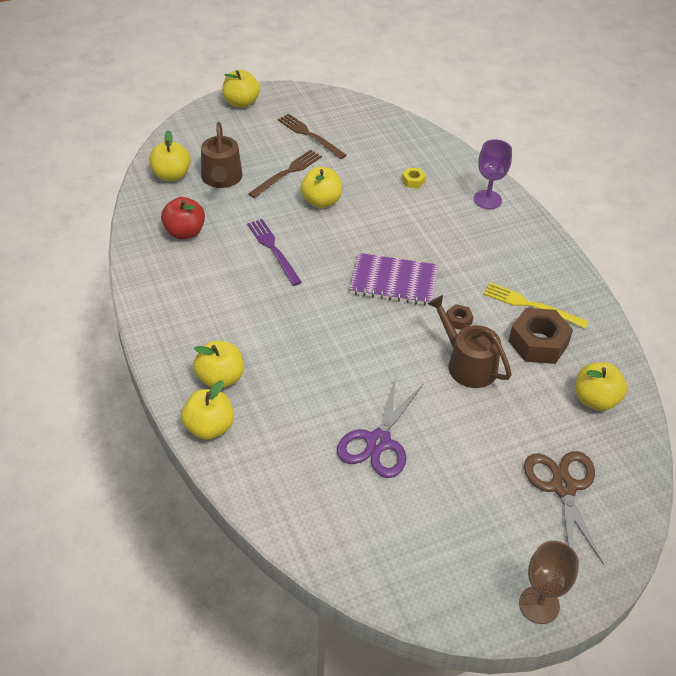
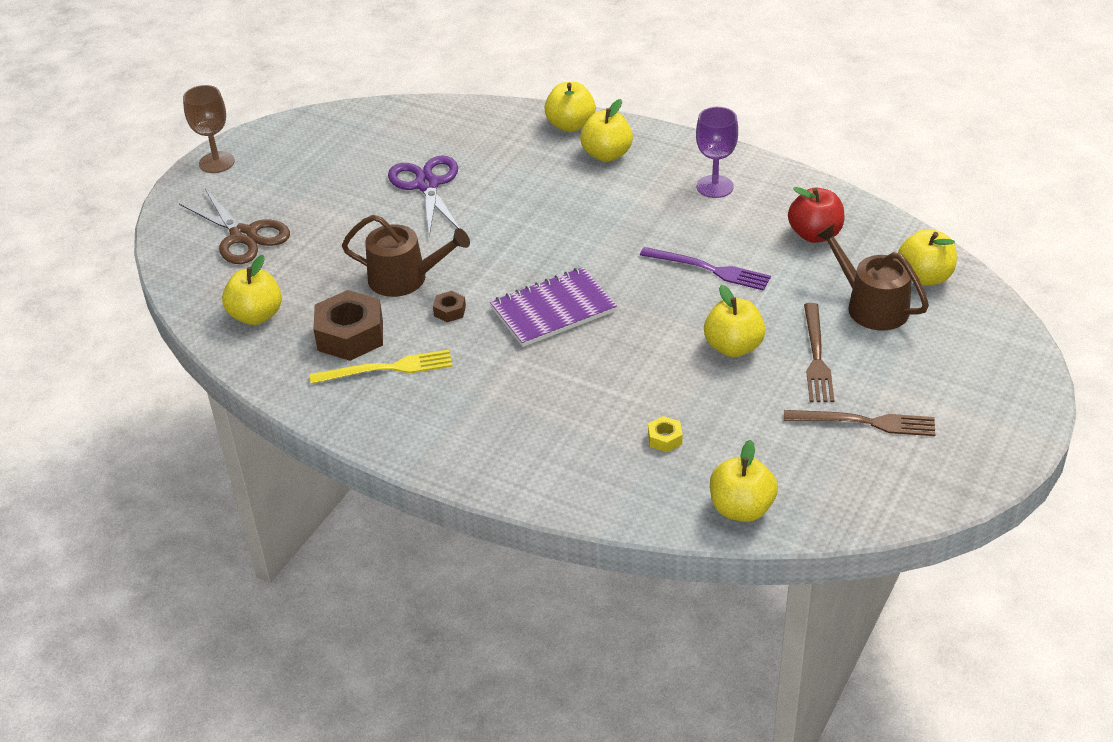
camera: 145 degrees right, 5 degrees down
yellow apple [222,70,260,108] -> yellow apple moved to [710,440,778,522]
purple goblet [474,139,512,209] -> purple goblet moved to [696,107,738,198]

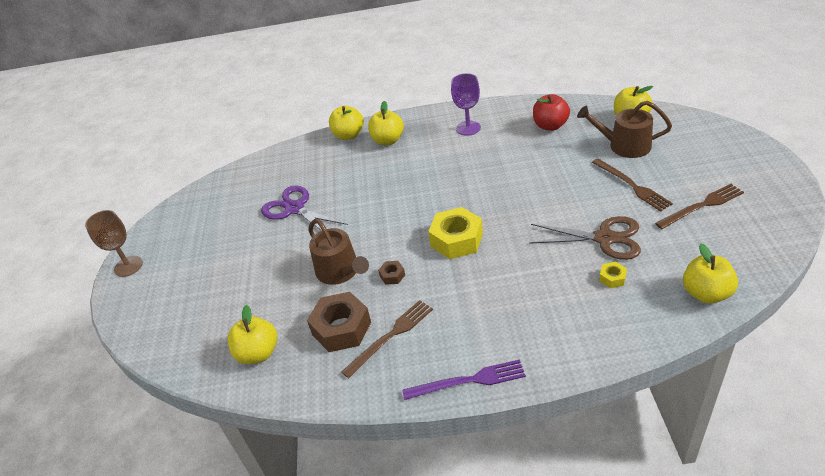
camera: 30 degrees left, 0 degrees up
brown scissors [179,189,290,264] -> brown scissors moved to [529,216,641,260]
yellow fork [310,350,453,384] -> brown fork [342,300,433,378]
brown watering can [342,215,470,297] -> brown watering can turned 75 degrees clockwise [308,219,369,285]
purple notebook [490,267,617,347] -> yellow nut [428,207,483,259]
purple fork [640,247,771,291] -> purple fork moved to [402,359,526,400]
yellow apple [704,285,765,357] -> none

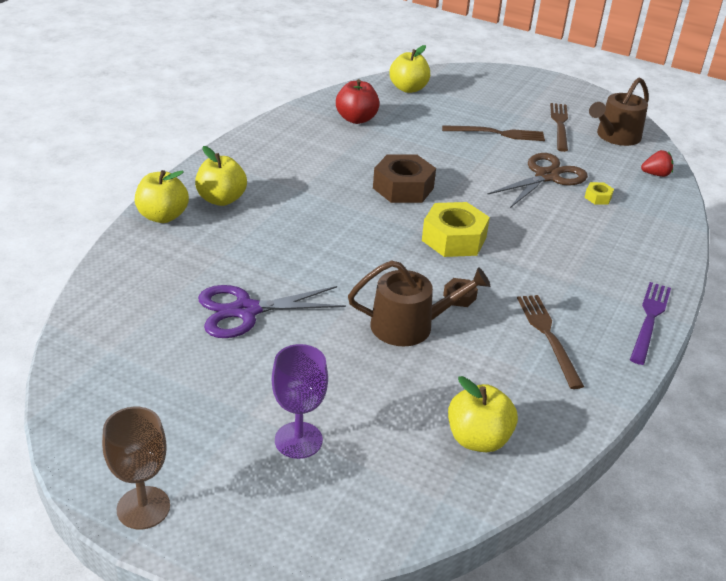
camera: 65 degrees left, 5 degrees down
brown nut [307,292,371,352] -> brown nut moved to [373,154,436,203]
purple goblet [451,73,481,136] -> purple goblet moved to [272,344,328,459]
brown watering can [577,101,672,158] -> brown watering can moved to [589,77,649,146]
yellow apple [683,244,738,304] -> red strawberry [641,150,673,177]

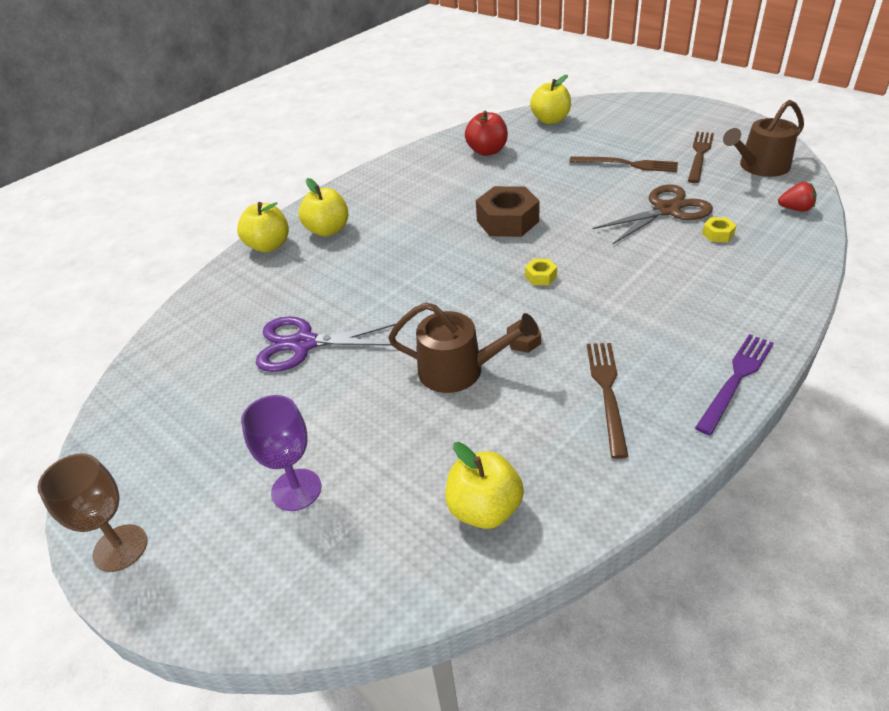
camera: 20 degrees right, 5 degrees up
yellow nut [422,202,490,257] -> yellow nut [525,259,557,285], size x0.46

